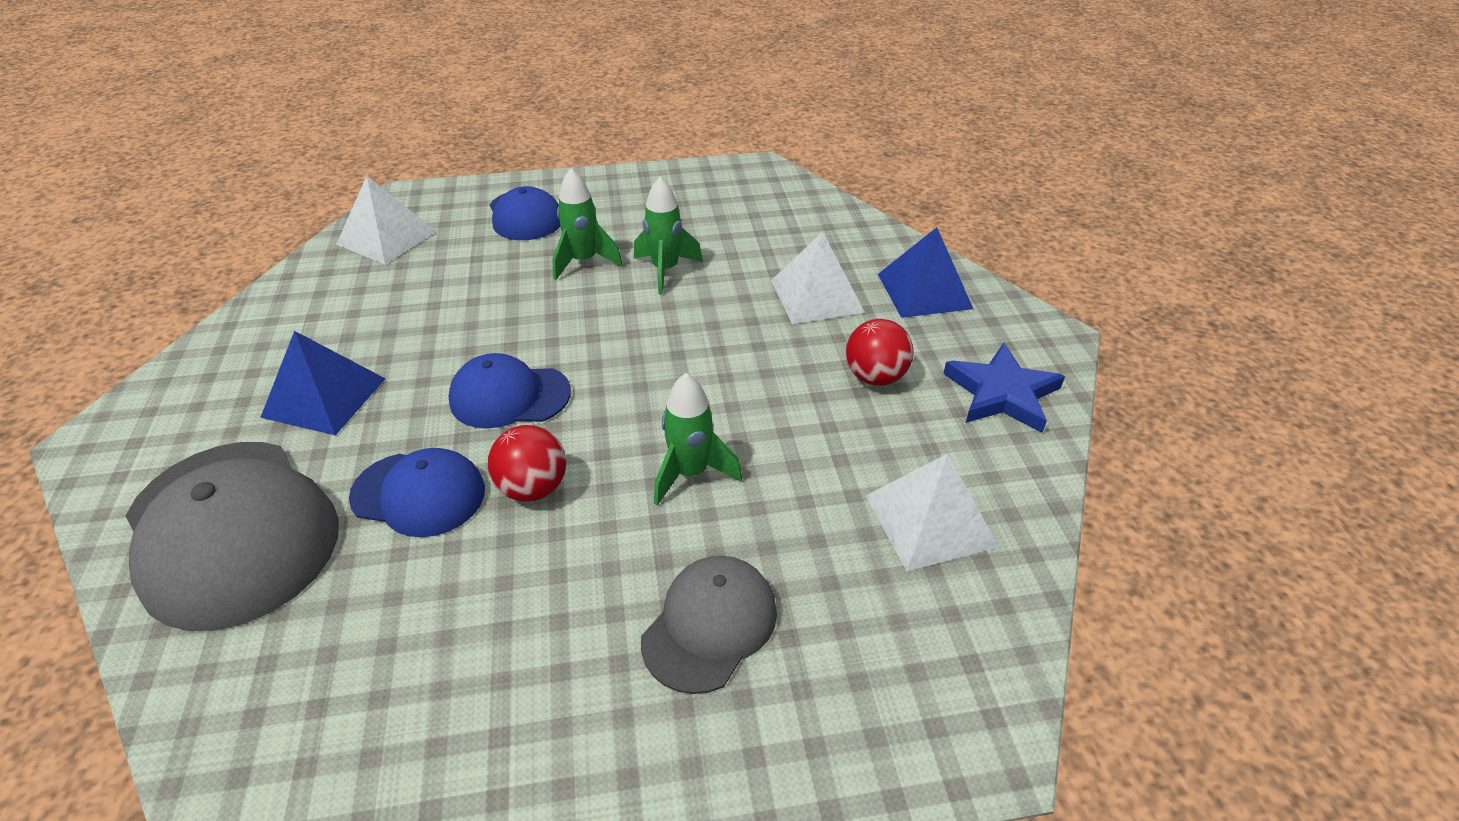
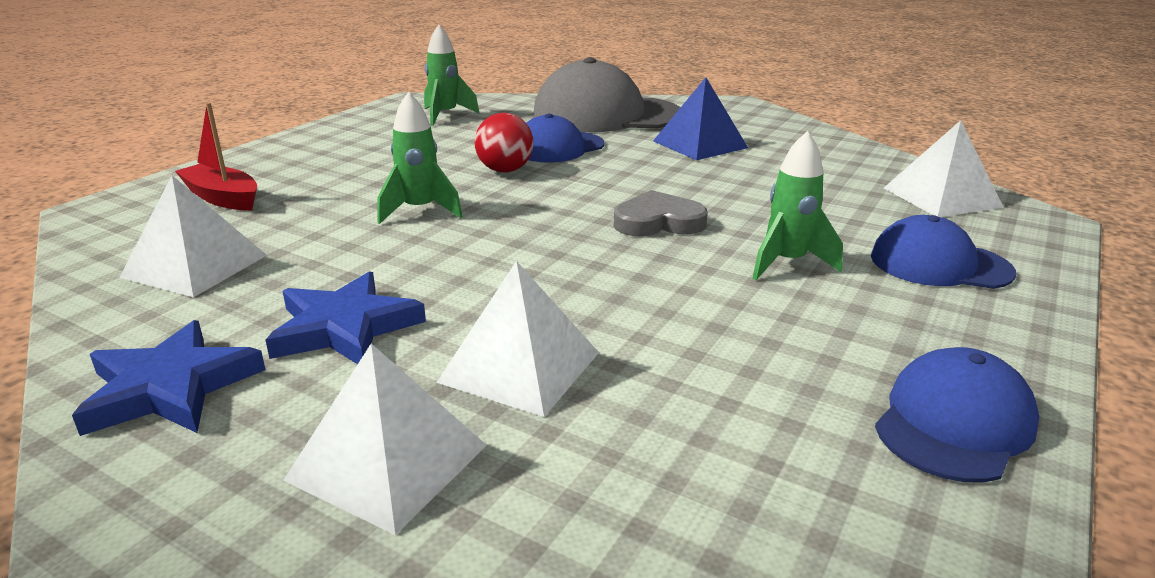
camera: 130 degrees right, 15 degrees down
blue cap [449,353,571,429] -> blue cap moved to [875,347,1039,483]
green rocket [634,177,703,294] -> green rocket moved to [424,25,480,126]
grey cap [641,556,777,694] -> none
red ball [846,319,914,386] -> blue star [265,271,426,364]
blue pyramid [878,227,973,318] -> white pyramid [283,344,487,535]
none -> red boat [175,102,257,211]
none -> grey heart [614,190,708,236]

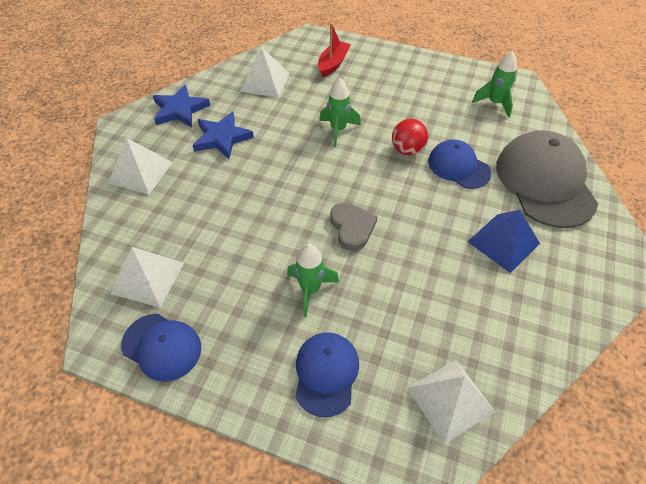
camera: 80 degrees right, 25 degrees up
white pyramid [436,261,599,417] -> white pyramid moved to [110,247,184,307]

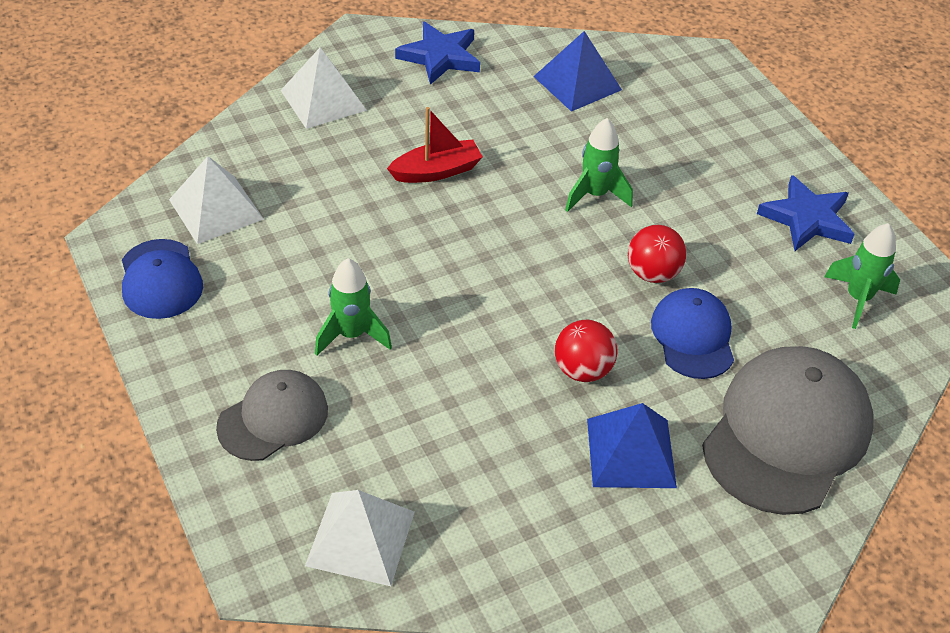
camera: 40 degrees right, 5 degrees down
blue star [193,112,254,159] -> blue star moved to [757,175,855,251]
white pyramid [240,47,290,98] -> blue pyramid [533,31,622,112]
blue cap [295,332,359,417] -> grey cap [216,370,328,461]
red boat [318,23,351,77] -> red boat moved to [387,107,483,183]
grey heart [330,203,378,251] -> none
none -> red ball [555,320,618,382]

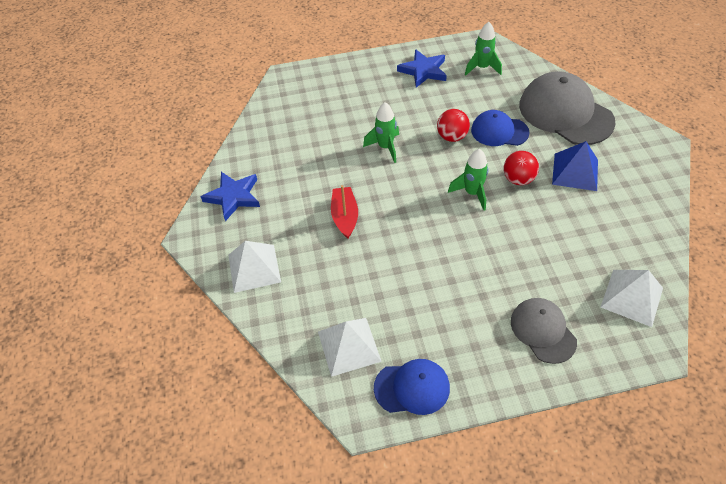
camera: 70 degrees left, 5 degrees up
green rocket [315,258,392,356] -> green rocket moved to [448,149,488,210]
blue pyramid [533,31,622,112] -> none

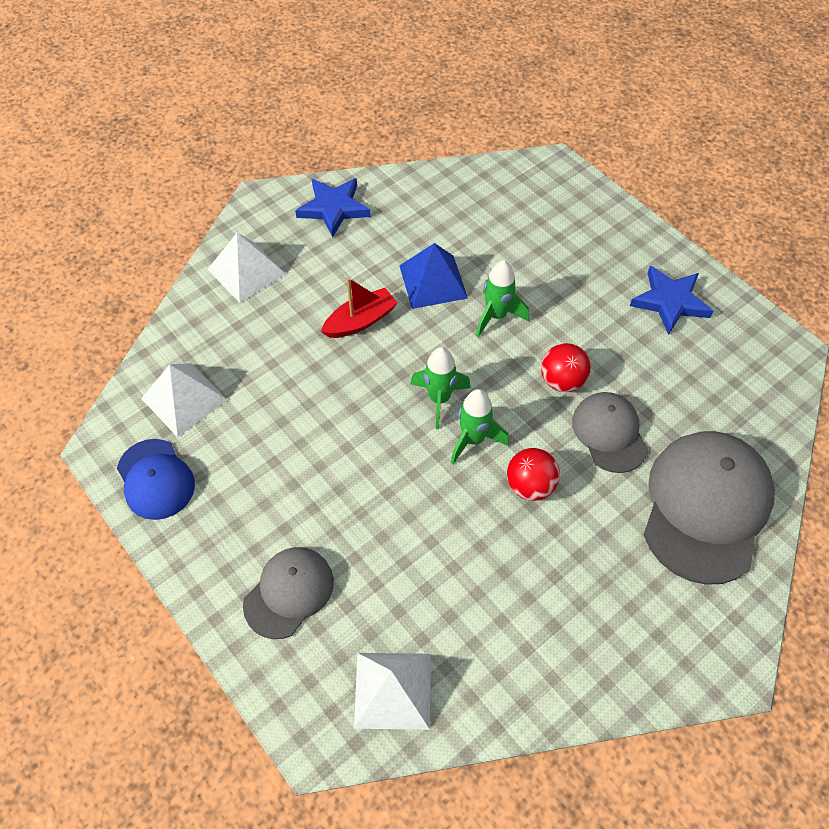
camera: 60 degrees right, 5 degrees up
green rocket [465,22,502,76] -> green rocket moved to [410,347,471,429]
blue cap [471,110,529,146] -> grey cap [572,392,648,473]
blue pyramid [552,141,598,191] -> blue pyramid moved to [399,243,468,309]

